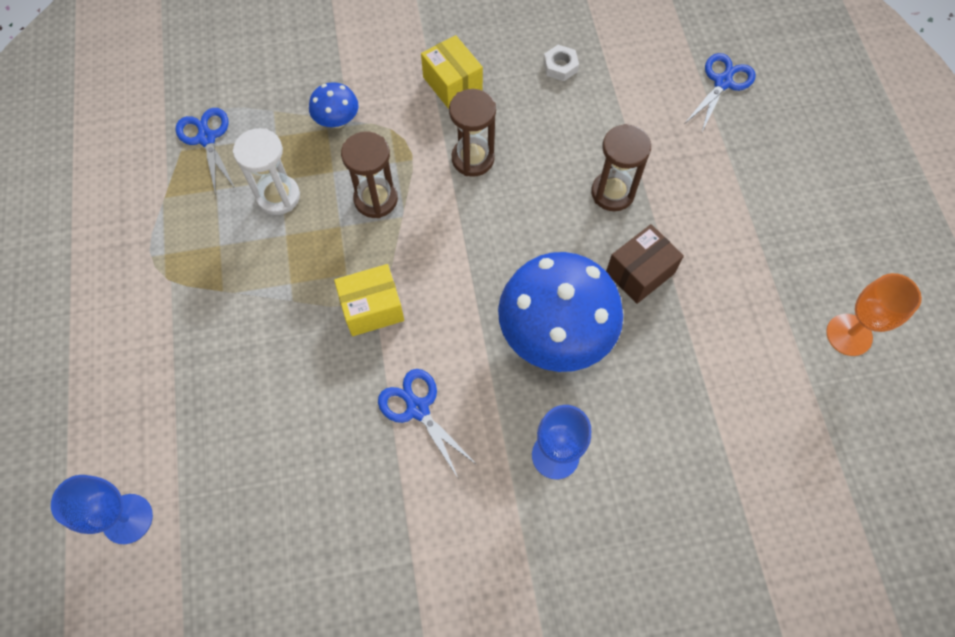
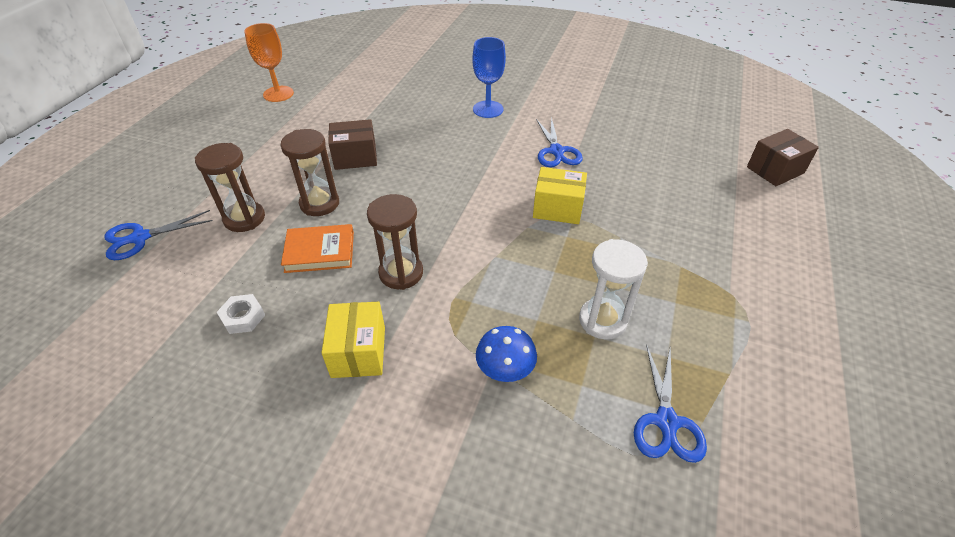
camera: 150 degrees left, 20 degrees down
blue goblet [51,475,153,544] -> brown box [747,129,819,186]
brown hourglass [341,131,398,218] -> brown hourglass moved to [195,143,265,232]
blue mushroom [498,252,623,372] -> none
none -> orange book [281,224,354,273]

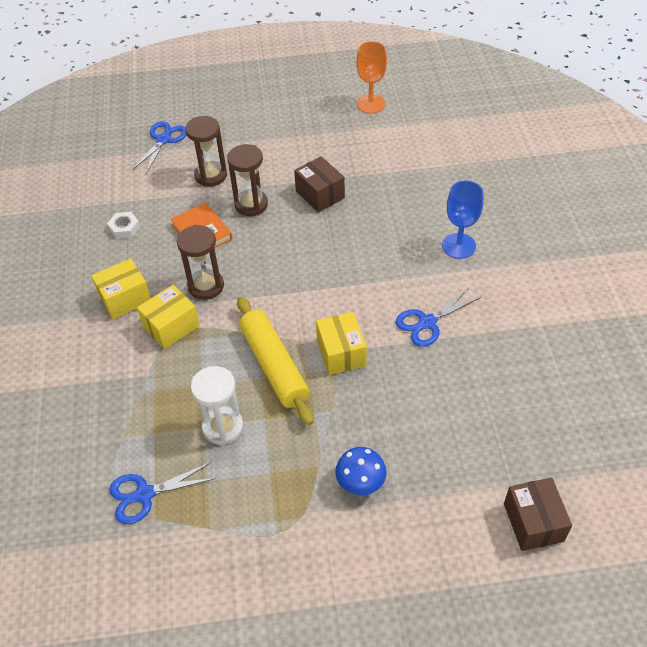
camera: 65 degrees right, 5 degrees up
blue scissors [104,210,212,260] -> blue scissors turned 75 degrees clockwise [132,121,186,173]
blue mushroom [476,326,537,382] -> blue mushroom moved to [335,447,387,495]
brown box [747,129,819,186] -> brown box turned 45 degrees clockwise [504,478,572,551]
none -> yellow box [137,285,200,349]
none -> yellow rolling pin [237,297,313,425]

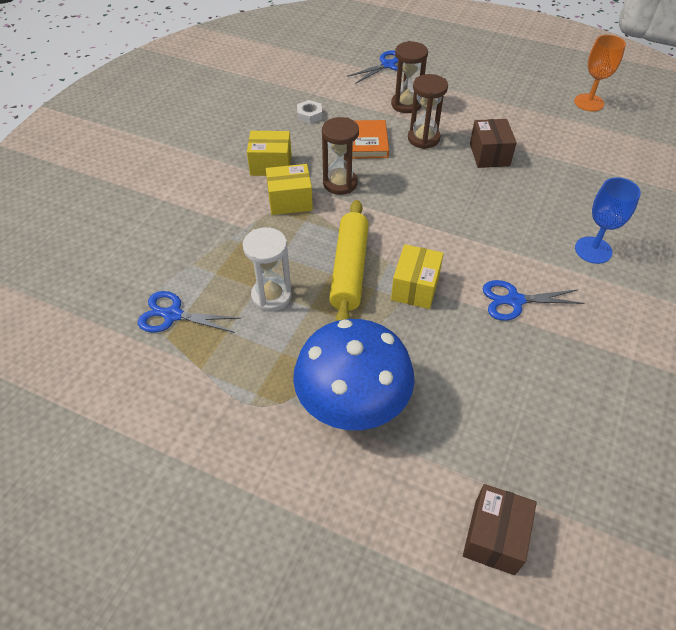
camera: 30 degrees right, 0 degrees up
blue mushroom [335,447,387,495] -> blue mushroom [293,319,415,430], size x2.15

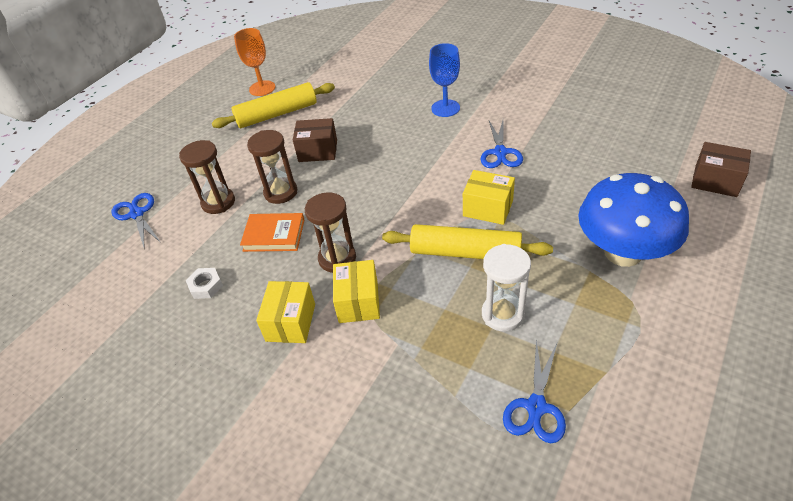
camera: 80 degrees left, 5 degrees down
none -> yellow rolling pin [212,82,335,128]

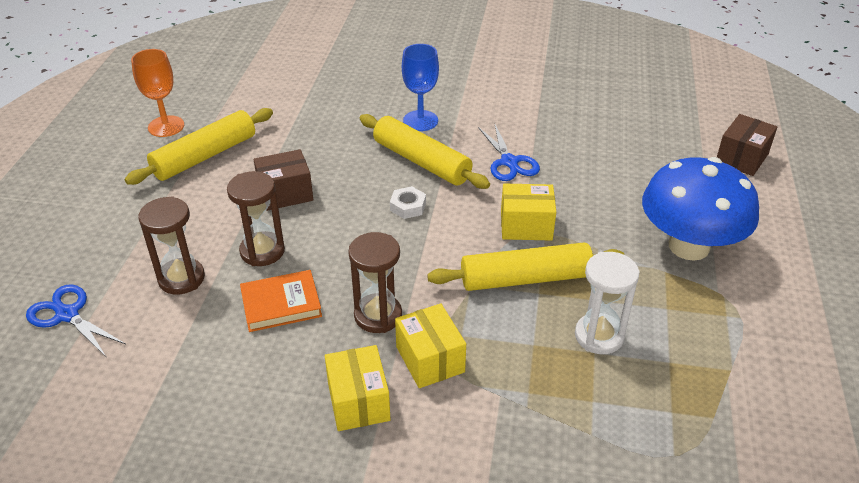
camera: 25 degrees left, 5 degrees down
white nut [186,268,223,299] -> white nut moved to [390,186,426,219]
blue scissors [503,340,566,443] -> none
brown box [691,142,751,197] -> brown box turned 60 degrees counterclockwise [717,114,777,176]
none -> yellow rolling pin [360,114,490,189]

